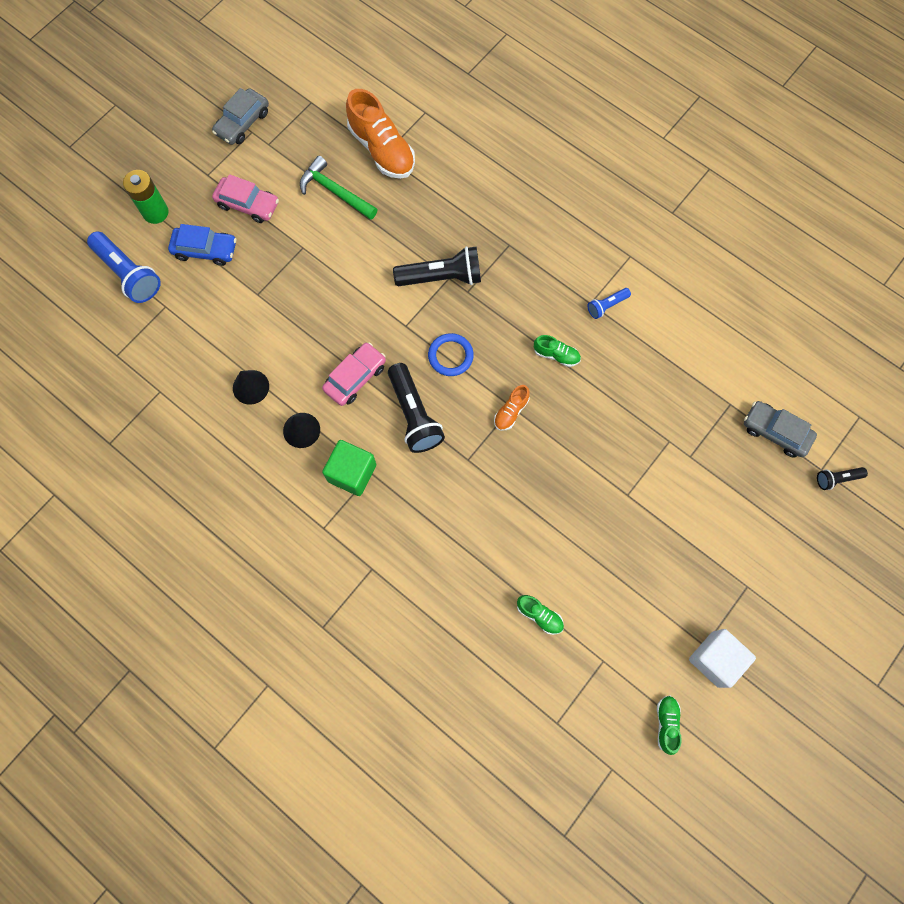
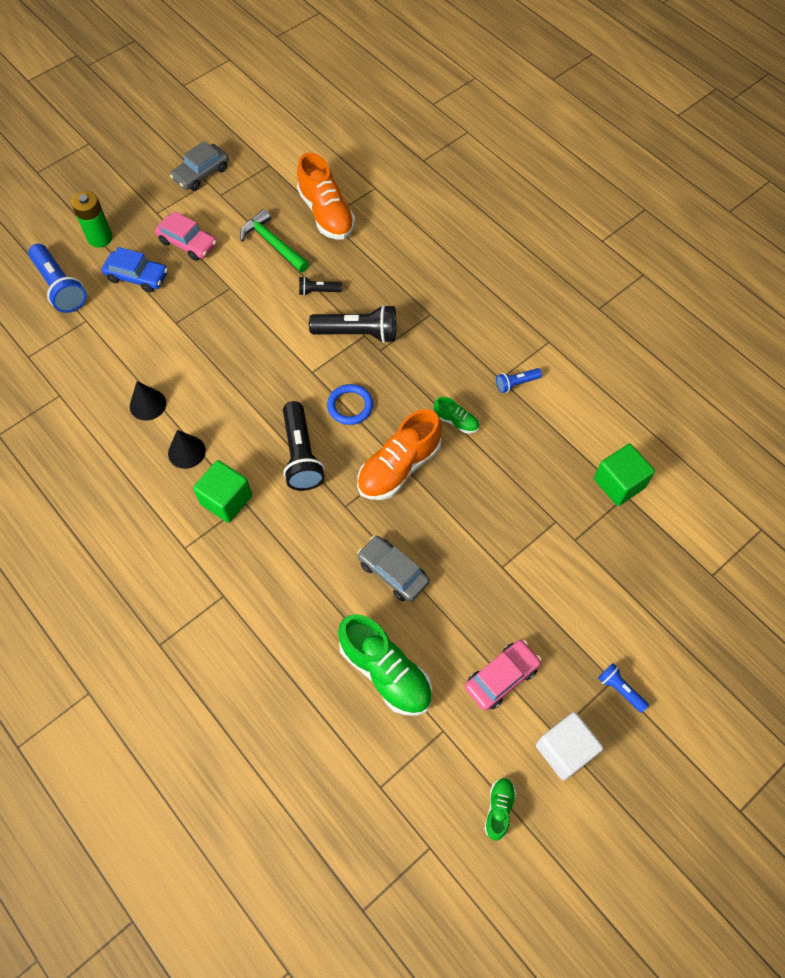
camera: 10 degrees right, 10 degrees down
pink car [322,342,386,406] -> pink car moved to [465,640,541,711]
orange shoe [494,385,530,431] -> orange shoe [357,409,442,500], size x2.05
green shoe [517,595,564,635] -> green shoe [338,614,432,716], size x2.05
grey car [744,401,817,458] -> grey car moved to [357,536,430,602]
black flashlight [817,467,868,490] -> black flashlight moved to [299,276,342,296]
none -> green cube [594,444,655,506]
none -> blue flashlight [598,663,649,713]

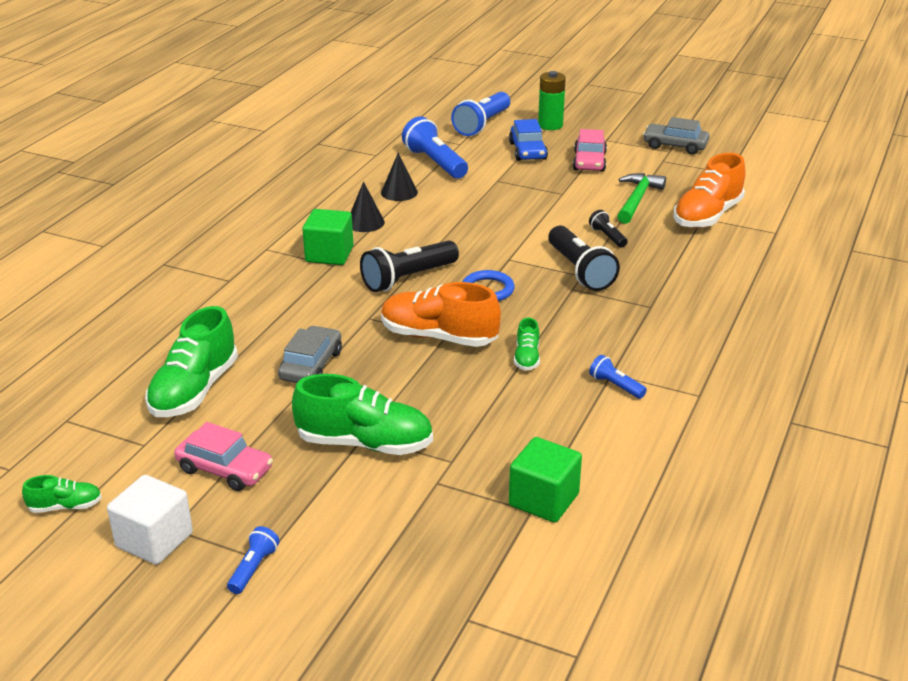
camera: 65 degrees right, 30 degrees down
none -> green shoe [292,374,433,455]
none -> blue flashlight [402,116,468,179]

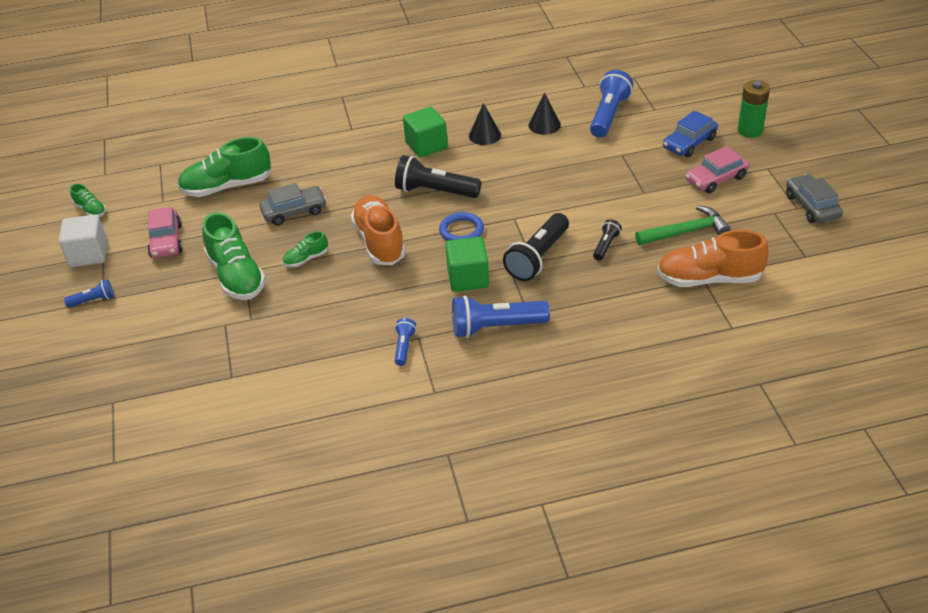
camera: 55 degrees right, 10 degrees up
blue flashlight [451,92,510,136] -> blue flashlight moved to [452,296,550,338]
green cube [509,437,582,523] -> green cube moved to [445,237,489,292]
green shoe [514,318,540,371] -> green shoe moved to [283,231,328,267]

